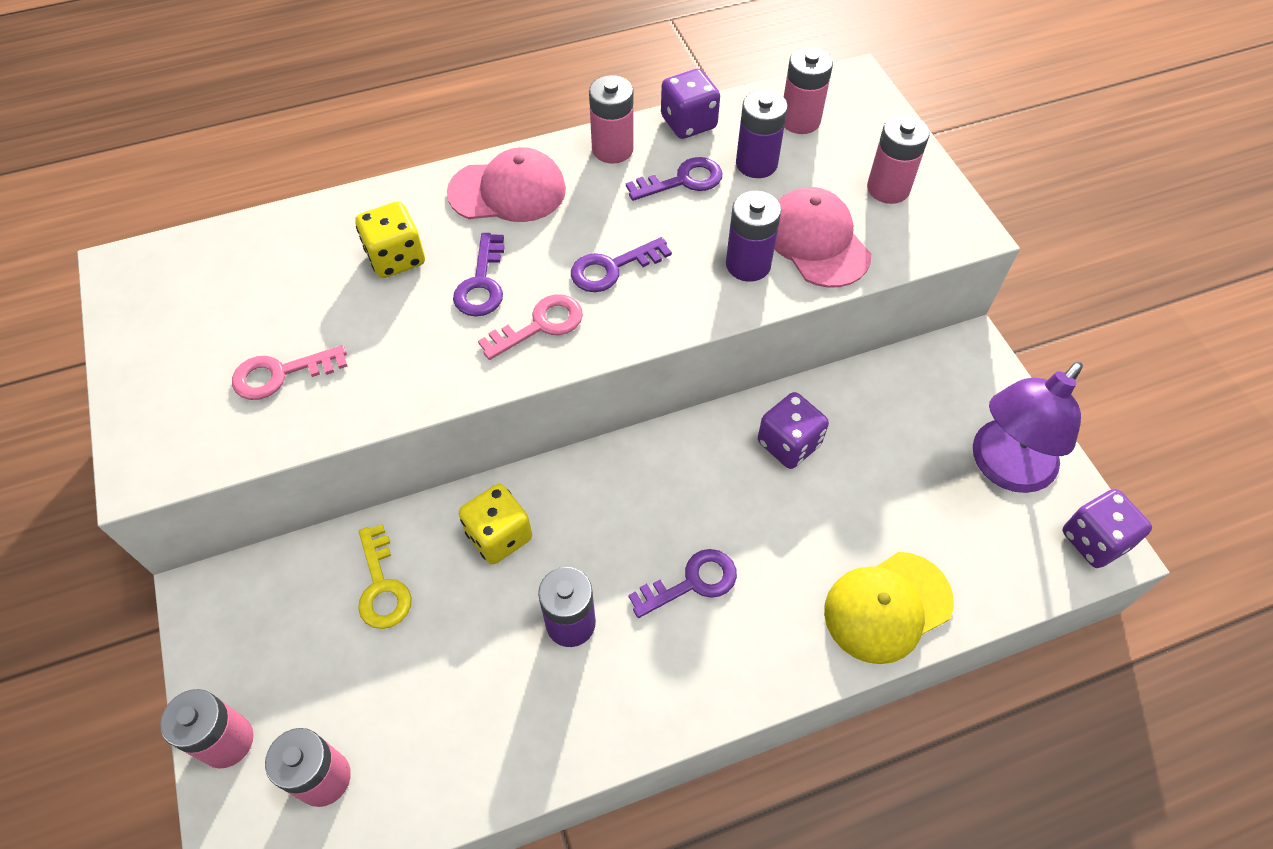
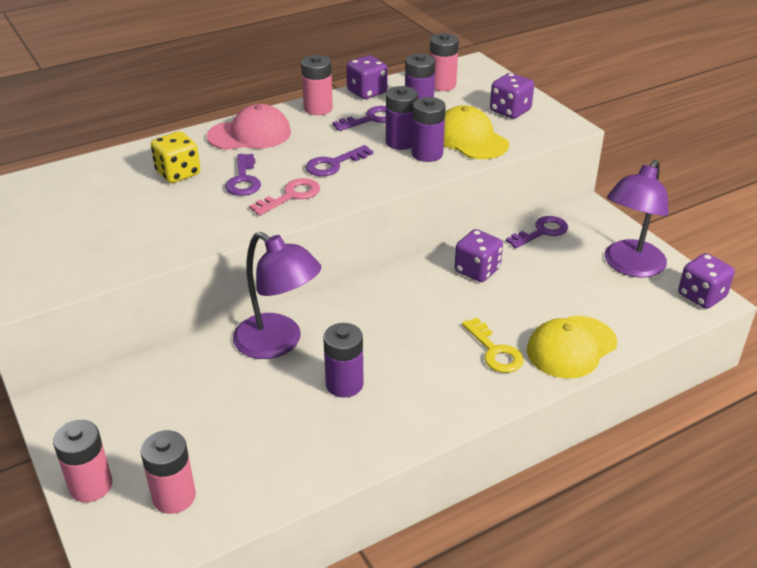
camera: 10 degrees left, 20 degrees down
pink key [232,345,348,400] -> none
yellow key [358,524,412,629] -> yellow key moved to [462,318,523,373]
yellow dice [459,484,532,564] -> purple lamp [233,232,321,359]
purple key [628,549,737,618] -> purple key moved to [506,216,568,249]
pink cap [774,187,871,288] -> yellow cap [444,105,509,159]
pink battery [867,114,930,204] -> purple dice [490,73,534,119]
none -> purple battery [386,86,418,150]

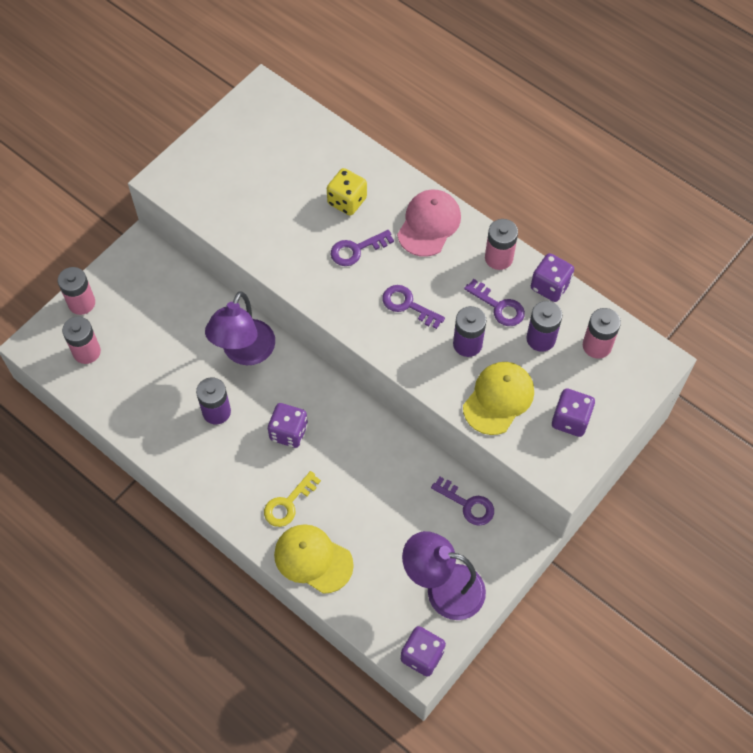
camera: 70 degrees right, 25 degrees up
pink cap [207,104,291,150] -> pink cap turned 120 degrees counterclockwise [397,190,461,257]
pink key [249,178,320,216] -> none
purple battery [412,97,446,162] -> none
purple dice [454,229,503,282] -> purple dice moved to [268,403,308,448]

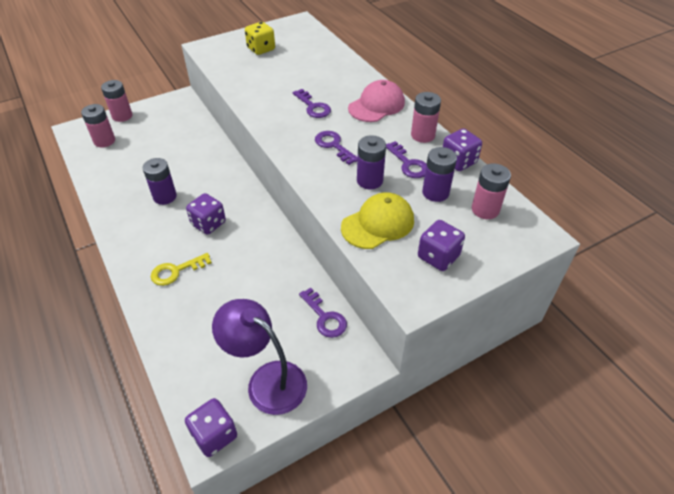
camera: 20 degrees right, 15 degrees down
purple lamp [205,291,275,365] -> none
yellow cap [274,524,354,594] -> none
yellow dice [327,168,367,216] -> yellow dice moved to [245,22,275,55]
purple key [331,230,394,266] -> purple key turned 120 degrees counterclockwise [293,89,331,118]

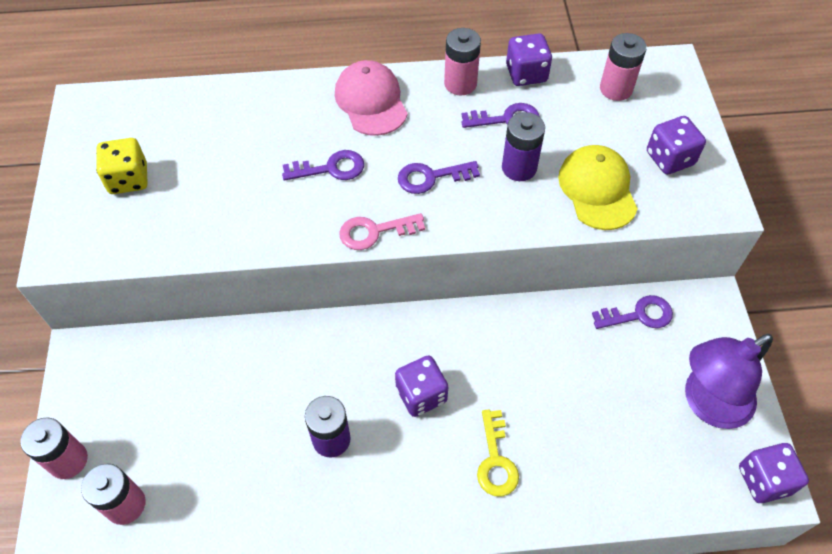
camera: 65 degrees left, 10 degrees up
purple battery [422,147,457,202] -> none
none -> pink key [339,213,425,250]

